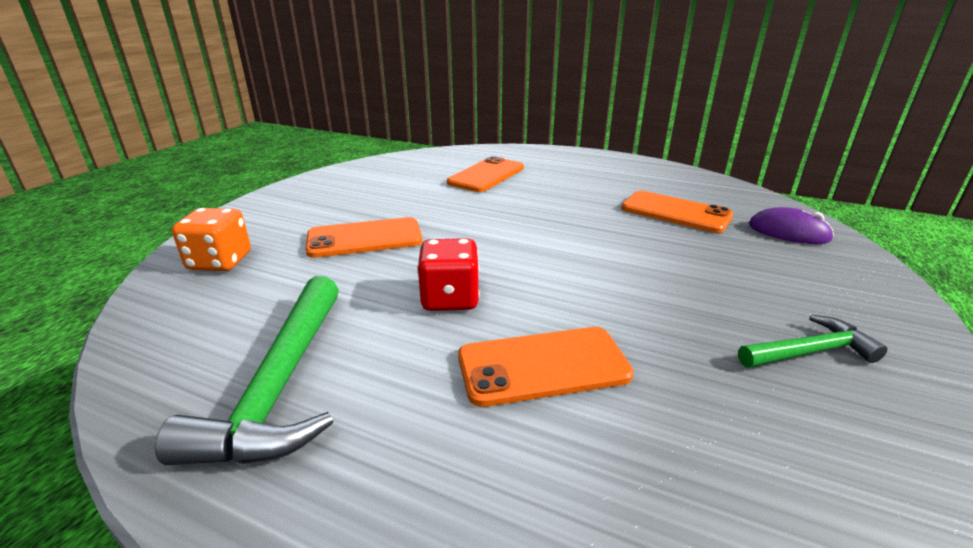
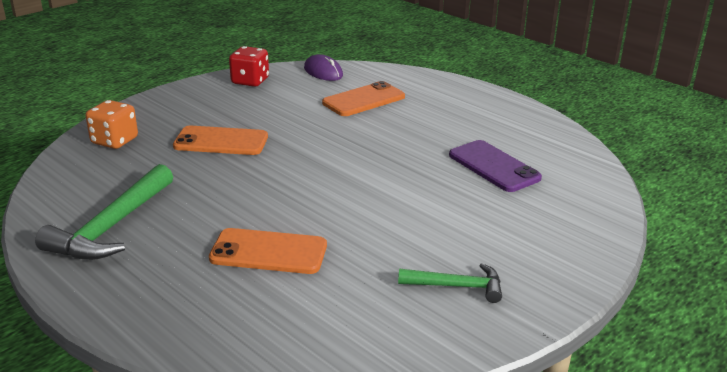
camera: 20 degrees right, 0 degrees up
red dice [417,238,480,311] -> red dice moved to [229,46,269,87]
orange phone [621,191,733,233] -> purple phone [449,140,542,192]
purple mouse [749,207,834,244] -> purple mouse moved to [304,54,343,81]

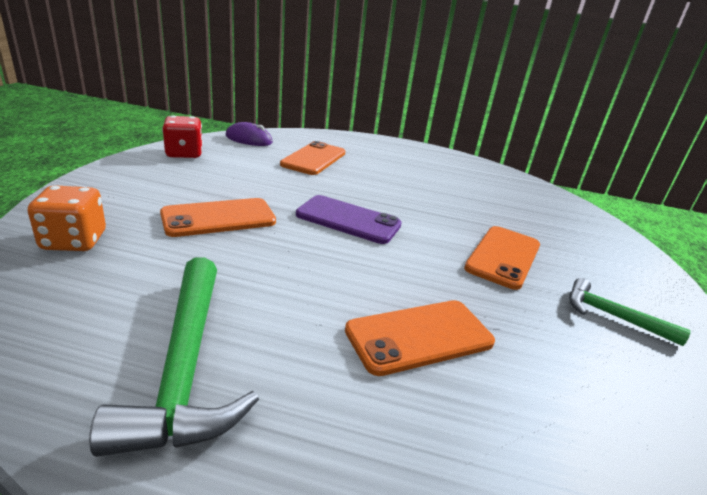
camera: 35 degrees left, 0 degrees up
green hammer [398,263,502,303] -> green hammer turned 120 degrees counterclockwise [569,278,691,346]
purple phone [449,140,542,192] -> purple phone moved to [296,195,402,244]
none -> orange phone [464,226,540,290]

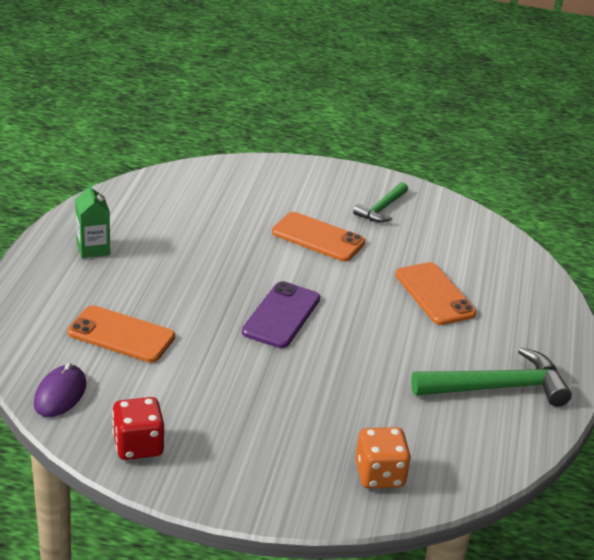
camera: 90 degrees left, 5 degrees up
orange phone [160,198,276,237] -> none
none -> green carton [75,183,110,258]

